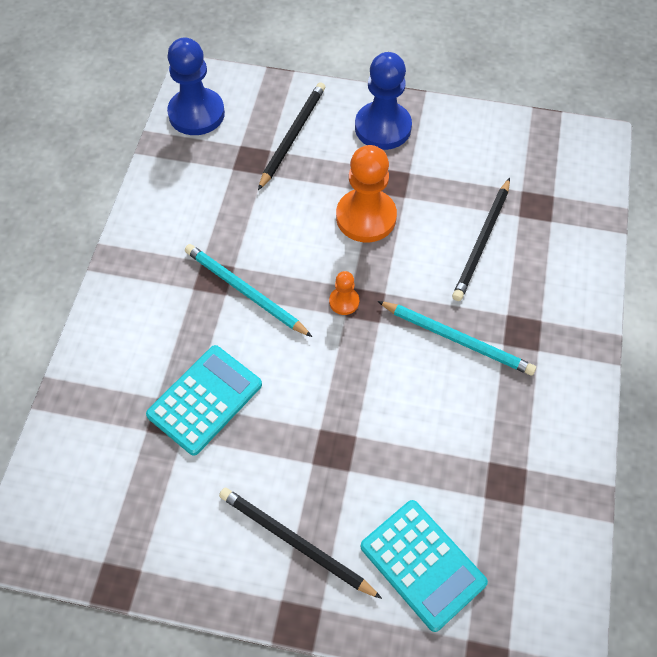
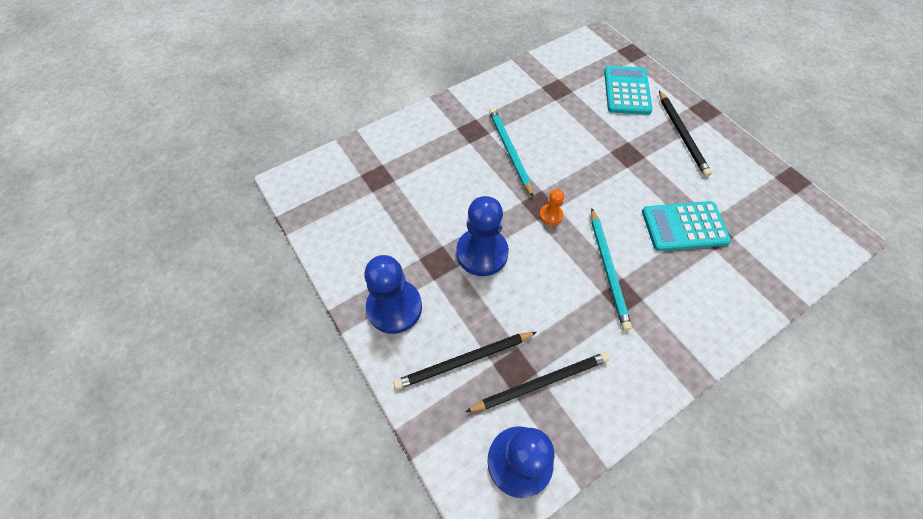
camera: 135 degrees left, 0 degrees up
orange pawn [336,145,397,242] -> blue pawn [456,196,509,276]
black pencil [452,178,510,301] -> black pencil moved to [465,352,610,412]

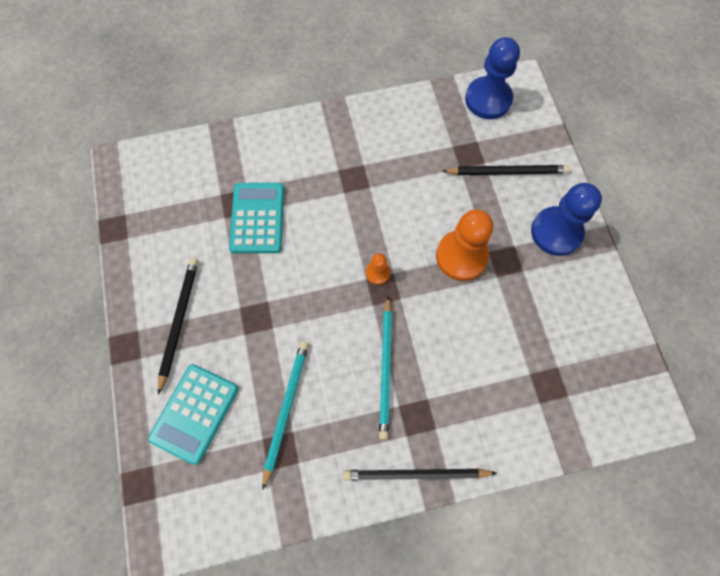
camera: 160 degrees left, 10 degrees up
blue pawn [456,196,509,276] -> orange pawn [436,209,493,281]
black pencil [465,352,610,412] -> black pencil moved to [343,468,497,481]
turquoise pencil [591,208,632,331] -> turquoise pencil moved to [262,341,309,489]
turquoise calculator [642,201,731,251] -> turquoise calculator turned 105 degrees counterclockwise [229,183,284,253]

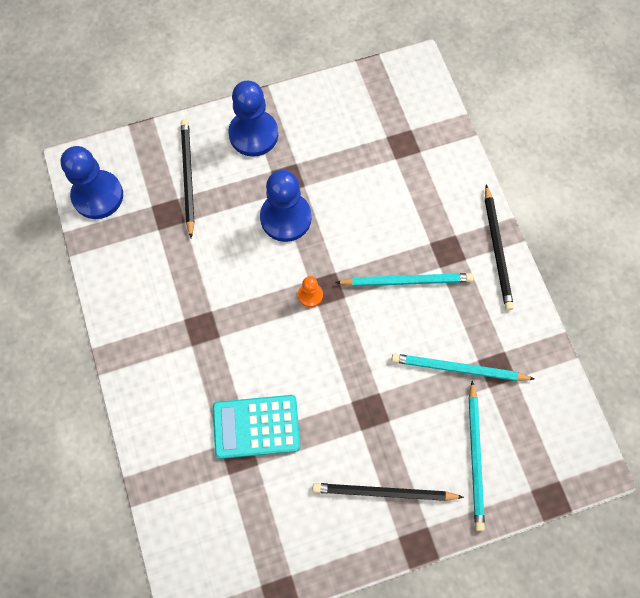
camera: 95 degrees left, 0 degrees up
turquoise calculator [148,364,238,465] -> turquoise pencil [469,380,485,531]
orange pawn [436,209,493,281] -> blue pawn [260,170,312,242]

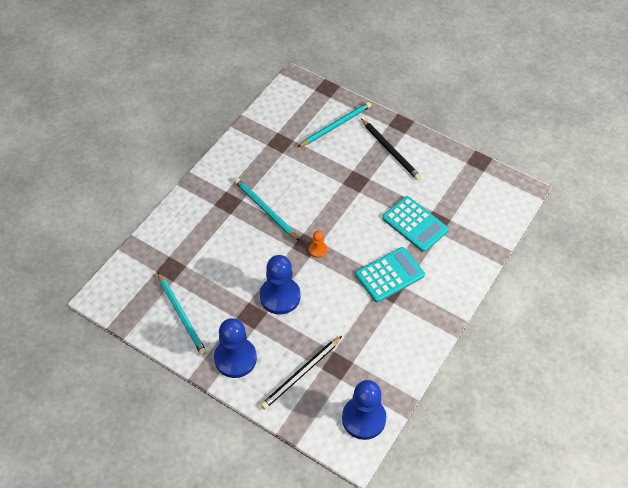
camera: 130 degrees left, 15 degrees down
turquoise pencil [391,354,534,381] -> turquoise pencil moved to [158,273,207,356]
black pencil [485,185,514,310] -> none
none -> turquoise calculator [355,247,425,303]

